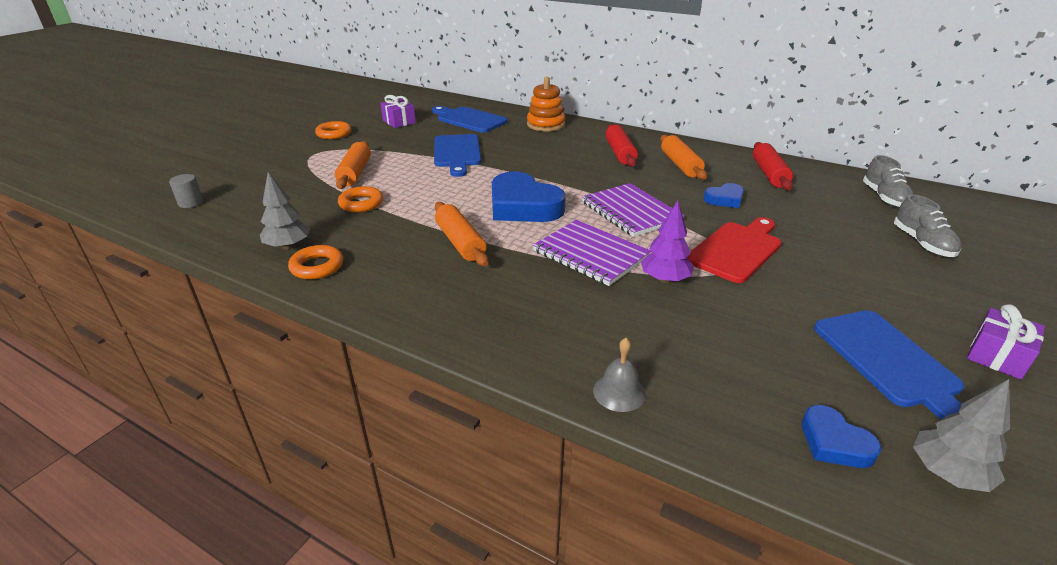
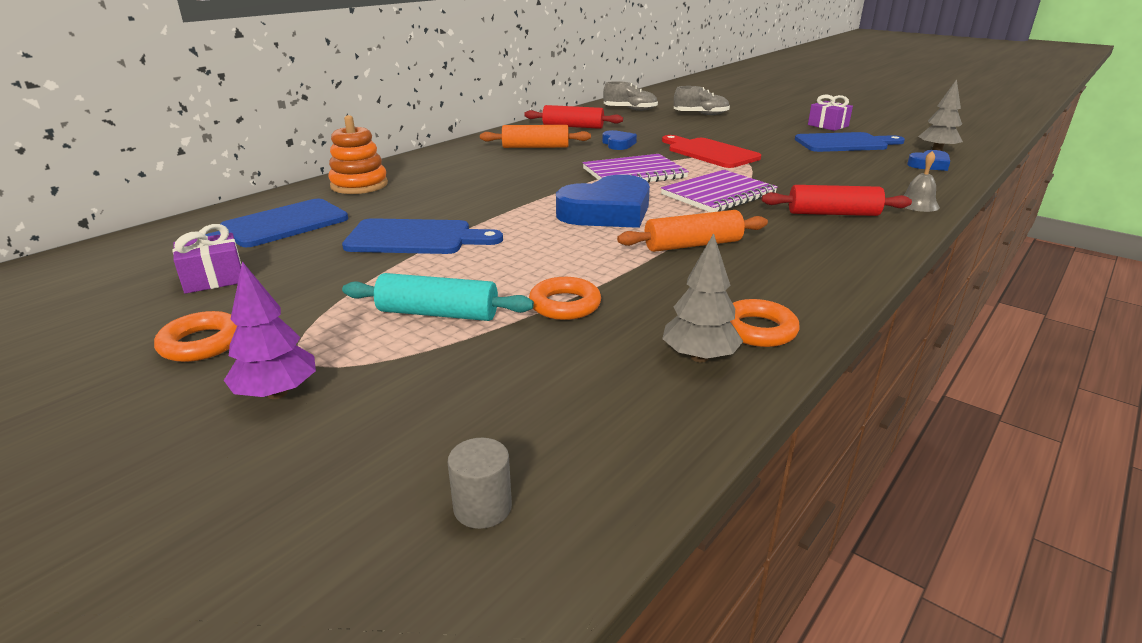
camera: 80 degrees left, 5 degrees down
orange rolling pin [335,141,371,189] -> turquoise rolling pin [342,273,534,321]
red rolling pin [605,124,638,167] -> red rolling pin moved to [762,185,912,216]
purple tree [641,201,694,283] -> purple tree moved to [224,261,316,399]

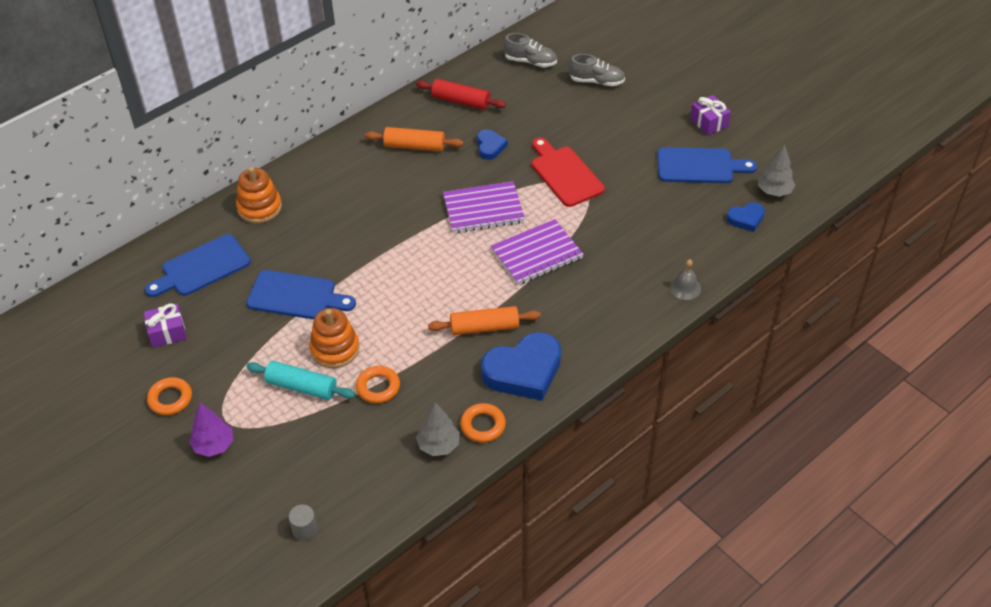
camera: 10 degrees right, 20 degrees up
blue heart [556,175,650,228] -> blue heart moved to [481,332,561,401]
red rolling pin [762,185,912,216] -> none
none -> orange stacking toy [309,308,360,368]

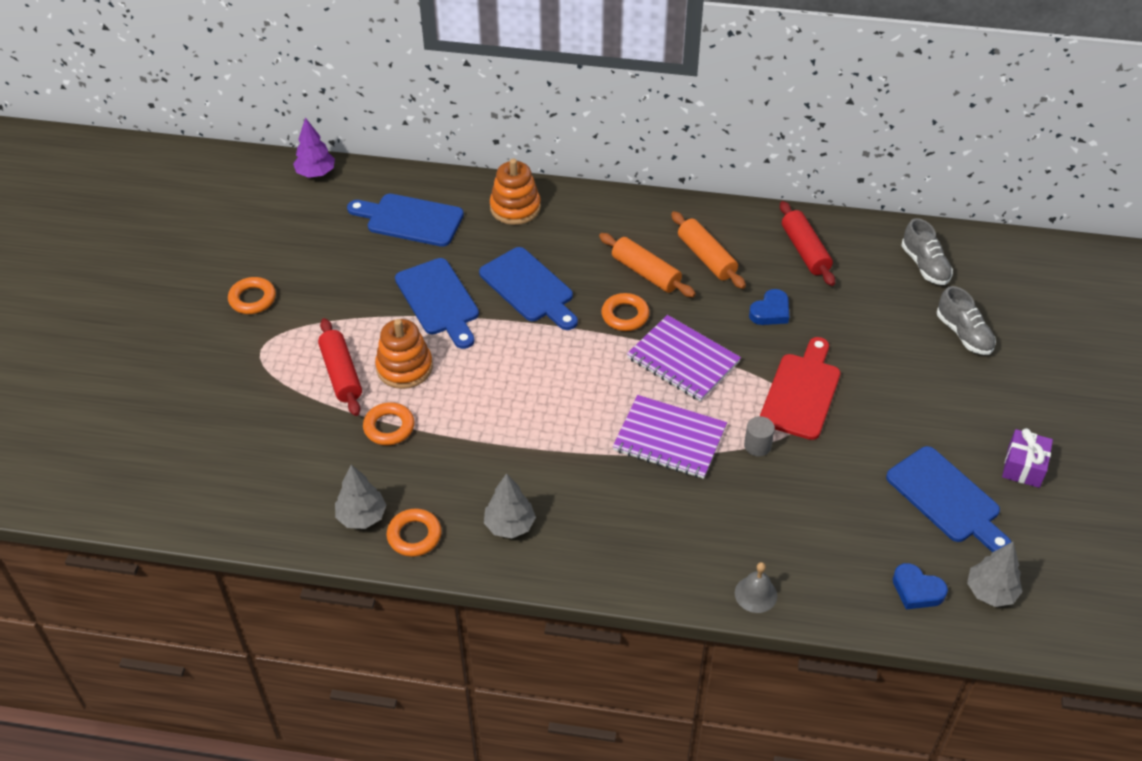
camera: 50 degrees right, 0 degrees up
purple gift [144,303,187,348] -> none
purple tree [189,403,233,457] -> purple tree moved to [293,117,335,178]
turquoise rolling pin [246,361,355,400] -> red rolling pin [318,318,362,416]
grey cylinder [289,505,318,541] -> grey cylinder moved to [744,416,775,456]
orange rolling pin [428,306,541,335] -> orange rolling pin moved to [599,233,696,297]
blue heart [481,332,561,401] -> grey tree [484,473,536,538]
none -> blue cutting board [479,247,578,330]
none -> orange ring [601,293,650,331]

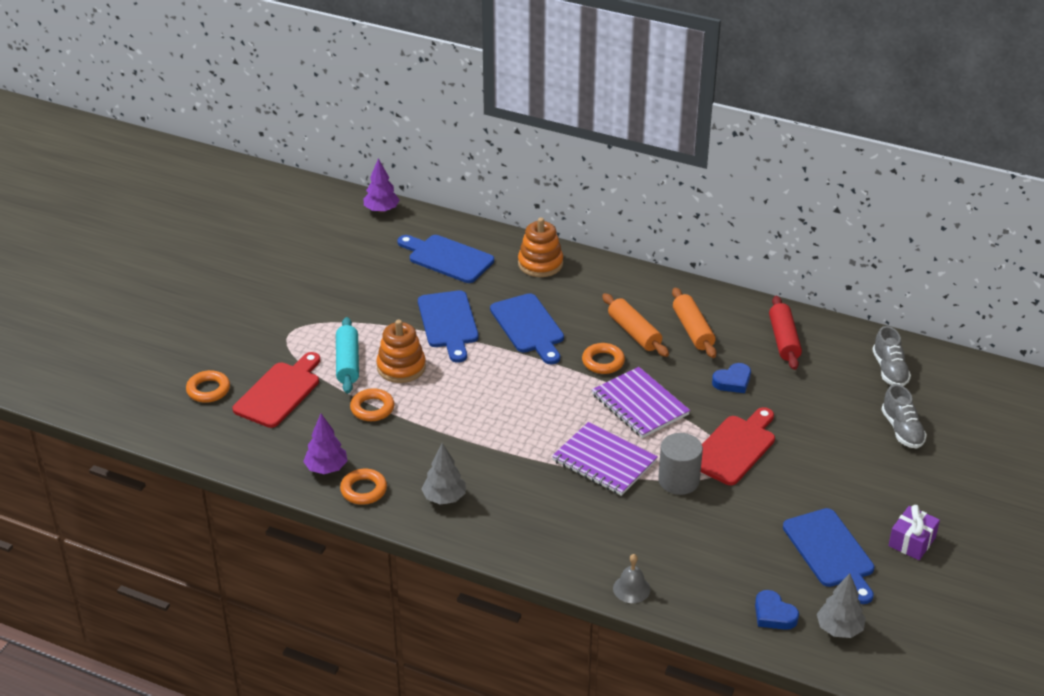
camera: 15 degrees right, 10 degrees down
orange ring [228,277,276,314] -> orange ring moved to [186,370,230,403]
red rolling pin [318,318,362,416] -> turquoise rolling pin [336,317,359,394]
grey tree [335,465,387,529] -> purple tree [303,414,348,474]
grey cylinder [744,416,775,456] -> grey cylinder [658,433,703,495], size x1.69
none -> red cutting board [233,352,320,428]

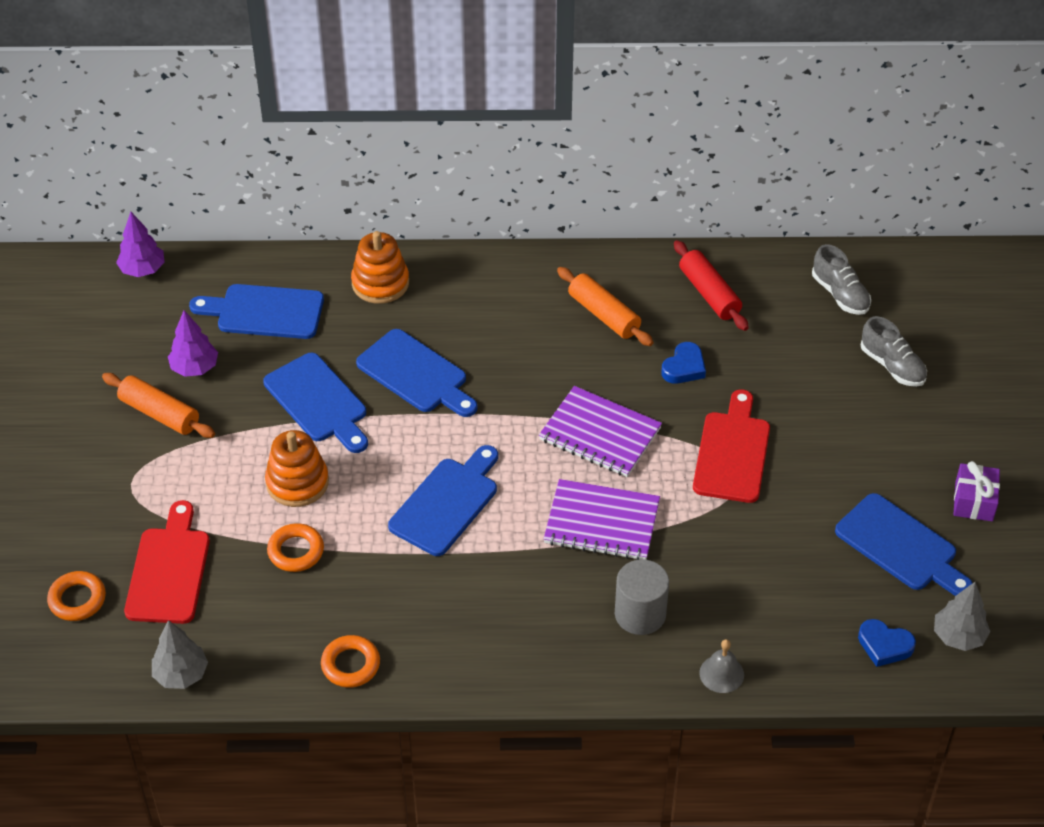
camera: 25 degrees left, 10 degrees up
purple tree [303,414,348,474] -> purple tree moved to [168,310,218,377]
turquoise rolling pin [336,317,359,394] -> none
grey tree [421,443,466,505] -> grey tree moved to [152,620,208,689]
orange ring [582,343,625,374] -> none
orange rolling pin [602,293,669,357] -> orange rolling pin moved to [102,373,215,438]
grey cylinder [658,433,703,495] -> grey cylinder moved to [615,559,669,635]
none -> blue cutting board [388,445,498,556]

